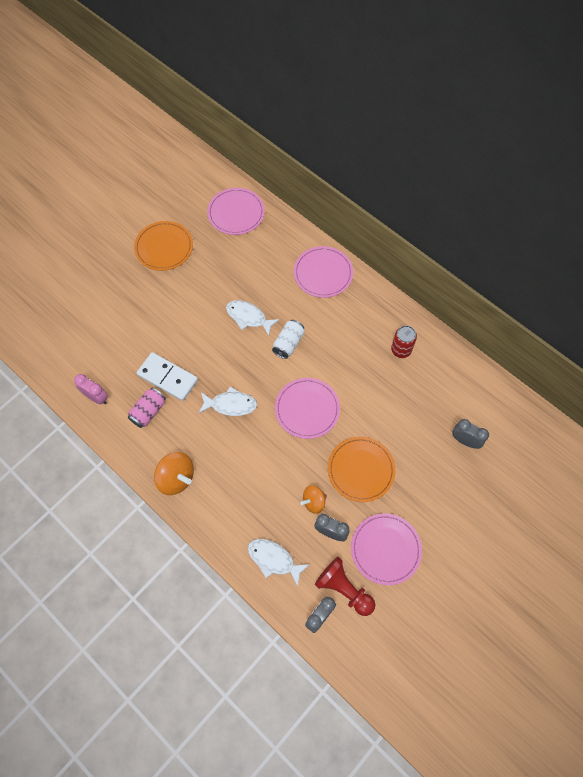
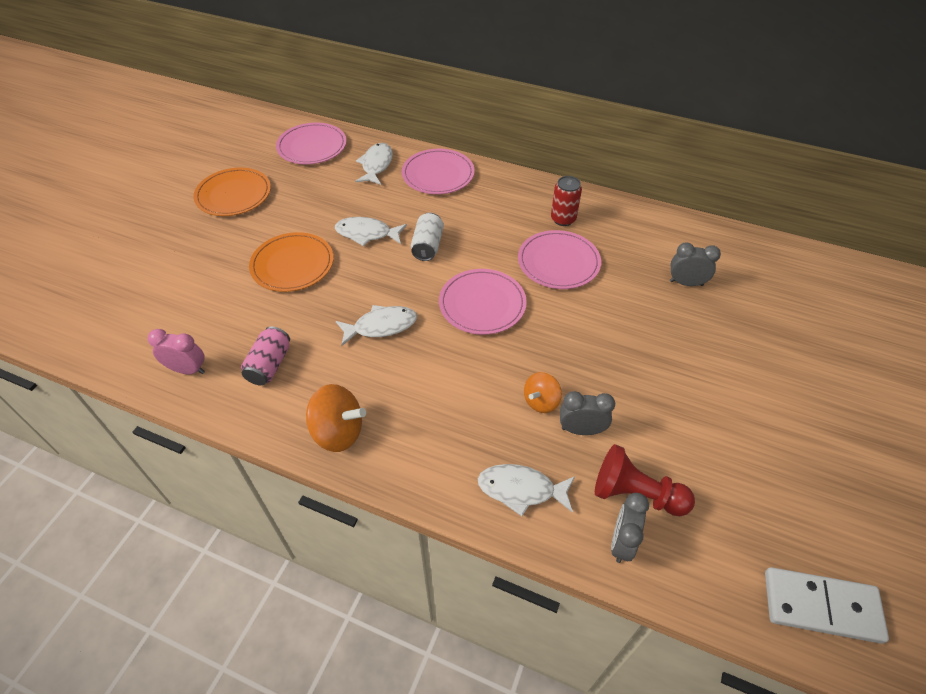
camera: 20 degrees left, 15 degrees down
white domino [137,352,198,401] -> white domino moved to [765,567,889,644]
orange plate [328,437,395,502] -> orange plate moved to [249,232,334,292]
pink plate [351,513,422,585] -> pink plate moved to [518,230,601,289]
none -> white fish [355,143,393,185]

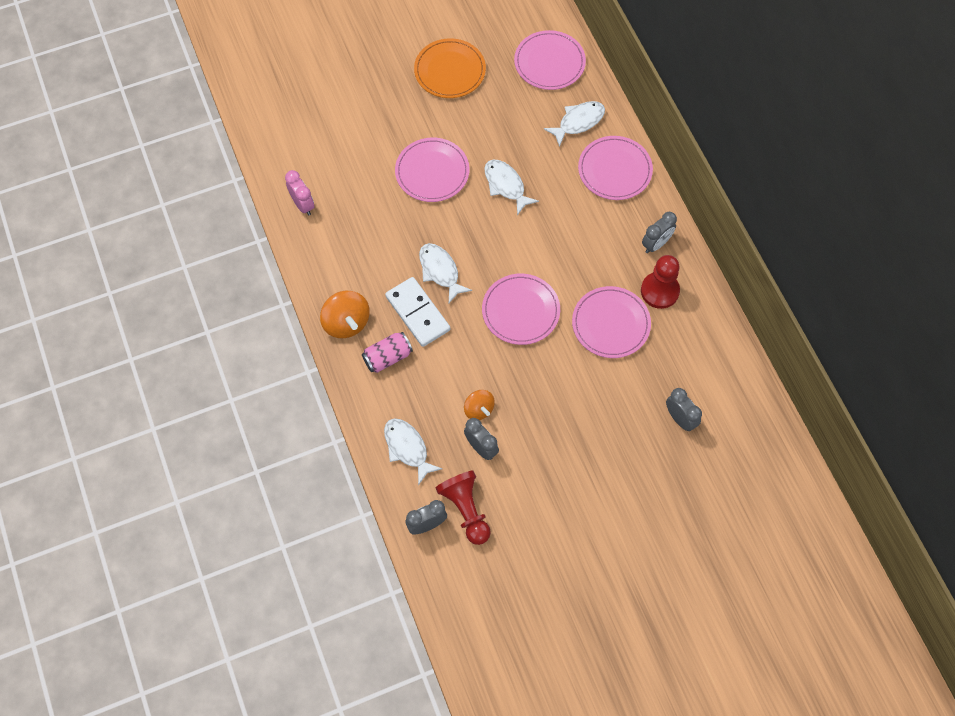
camera: 45 degrees right, 15 degrees up
pink can [241,326,290,385] -> pink can moved to [362,332,413,373]
orange plate [249,232,334,292] -> pink plate [395,138,470,202]
white fish [336,305,417,346] -> white fish turned 150 degrees counterclockwise [419,243,472,303]
white can [411,213,444,261] -> none
orange spinning top [524,372,562,413] -> orange spinning top turned 120 degrees counterclockwise [464,390,495,420]
red can [551,176,582,226] -> red pawn [641,255,680,309]
white domino [765,567,889,644] -> white domino moved to [385,277,450,347]
none -> grey clock [642,212,677,253]

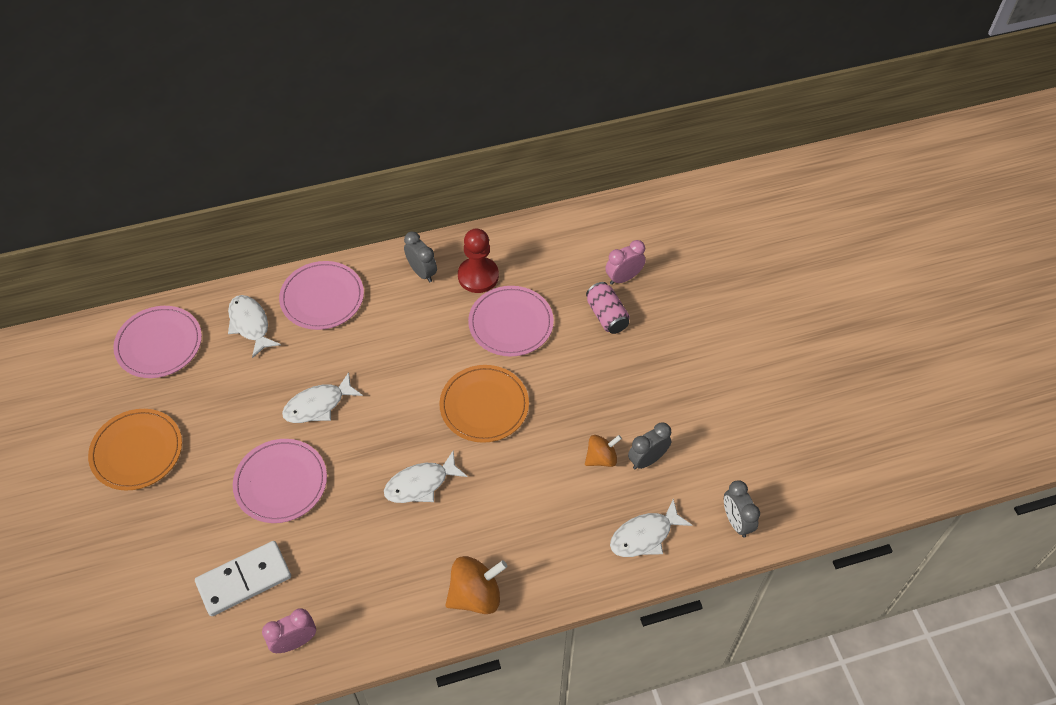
camera: 85 degrees left, 10 degrees down
pink can [362,332,413,373] -> pink can moved to [586,282,630,334]
white domino [385,277,450,347] -> white domino moved to [195,541,291,616]
red pawn [436,470,491,545] -> none
pink plate [482,274,560,345] -> orange plate [439,365,529,443]
grey clock [666,388,702,431] -> pink clock [605,240,646,285]

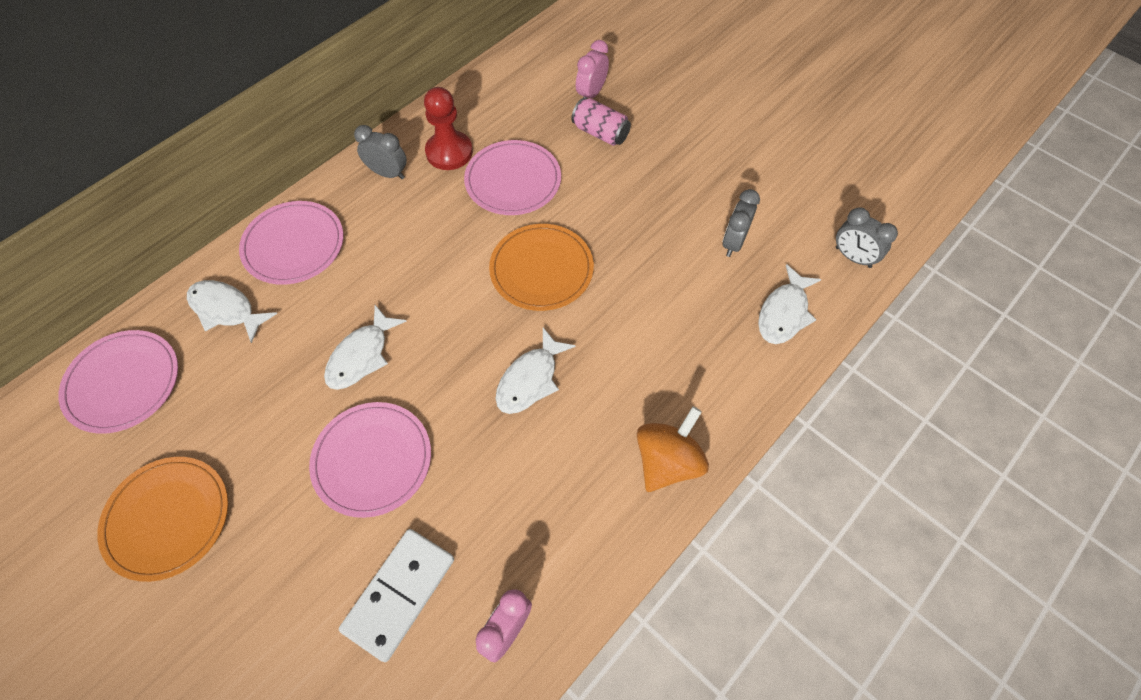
camera: 30 degrees left, 5 degrees up
orange spinning top [585,435,622,467] -> none

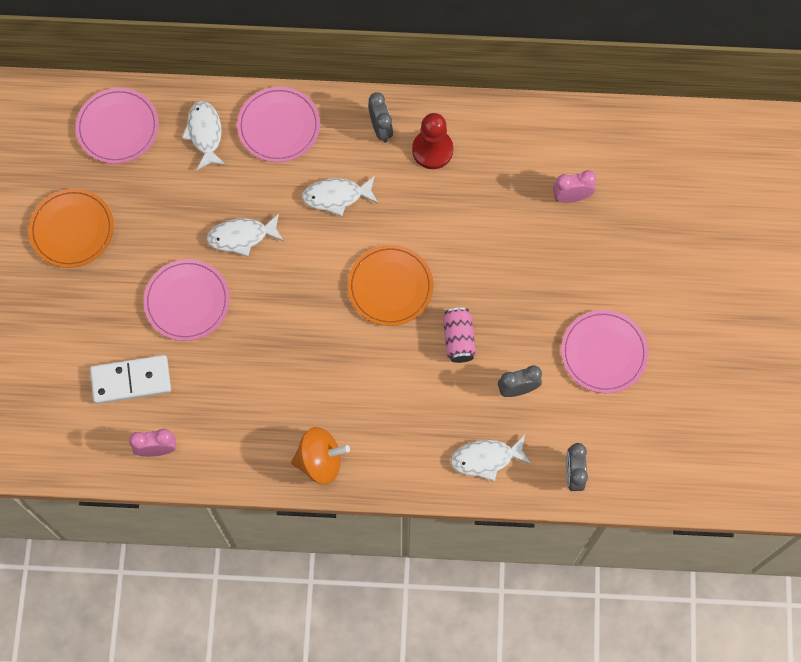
camera: 50 degrees right, 10 degrees up
pink plate [464,140,561,215] -> pink plate moved to [561,310,649,393]
white fish [496,328,576,414] -> white fish moved to [302,176,378,216]
pink can [572,98,631,146] -> pink can moved to [443,307,476,363]

